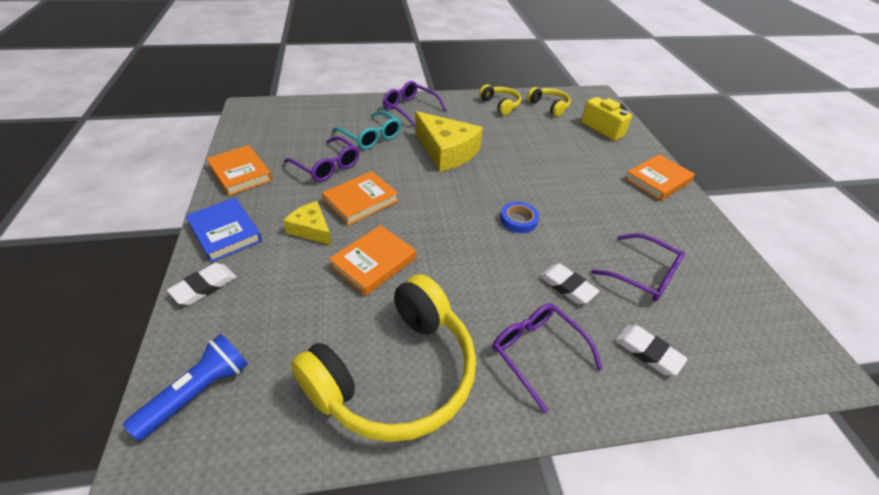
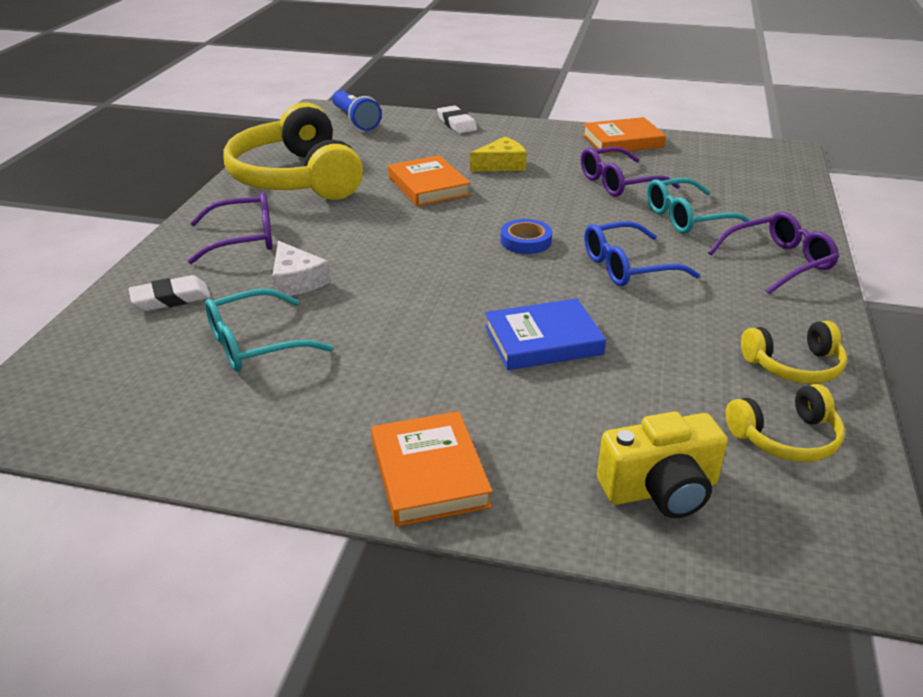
camera: 115 degrees right, 10 degrees down
blue book [185,198,262,262] -> blue book moved to [485,298,606,370]
orange book [322,171,398,226] -> none
yellow cheese [415,111,483,172] -> blue glasses [584,221,700,286]
blue tape [500,202,539,233] -> blue tape moved to [501,219,552,254]
white eraser [539,263,599,304] -> white cheese [272,241,330,296]
purple glasses [591,233,685,302] -> turquoise glasses [205,289,333,372]

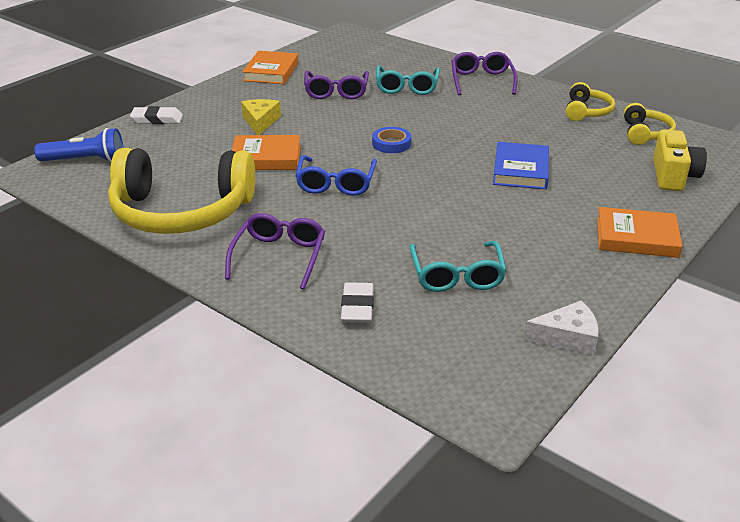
camera: 65 degrees left, 0 degrees up
white cheese [272,241,330,296] -> white cheese moved to [524,301,599,355]
blue glasses [584,221,700,286] -> blue glasses moved to [295,155,377,196]

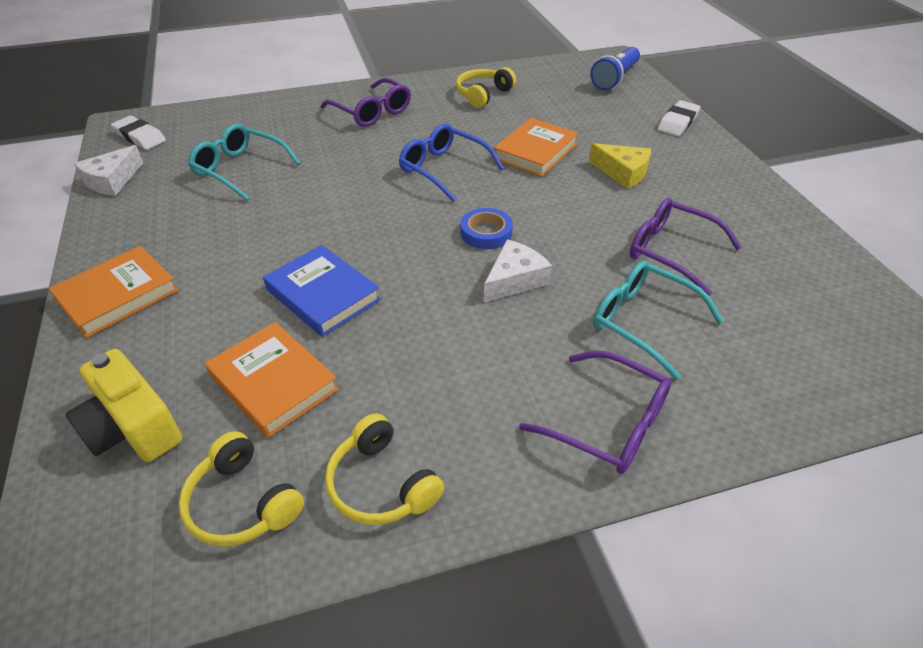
camera: 125 degrees right, 10 degrees up
yellow headphones [108,148,255,234] -> yellow headphones [456,67,516,108], size x0.47
orange book [242,51,298,84] -> orange book moved to [205,322,339,438]
white eraser [341,282,374,323] -> white eraser moved to [111,116,166,150]
none -> white cheese [484,239,552,302]

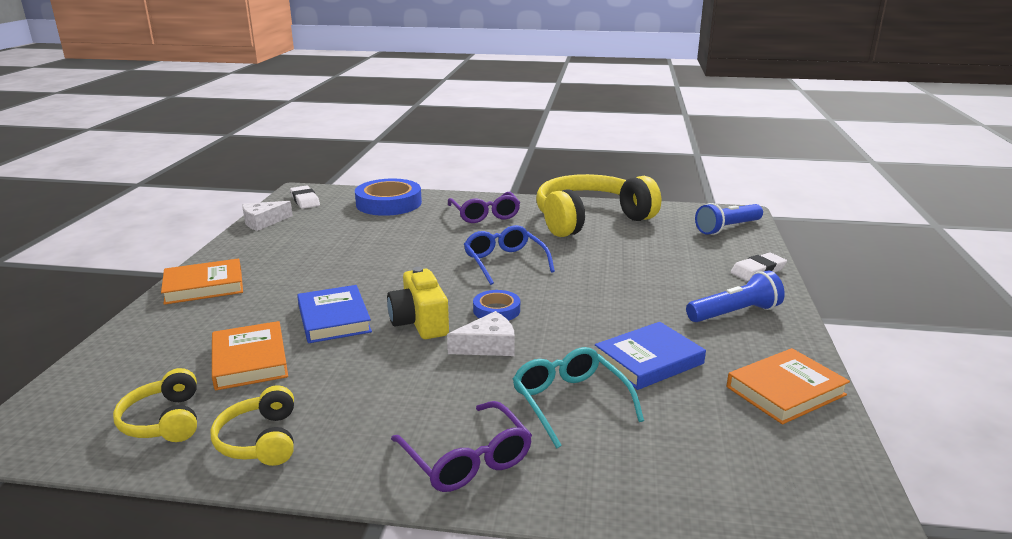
camera: 25 degrees right, 20 degrees down
yellow camera [65,349,182,462] -> yellow camera moved to [387,267,449,339]
turquoise glasses [188,124,301,200] -> none
yellow headphones [456,67,516,108] -> yellow headphones [536,174,661,237], size x2.14
orange book [493,118,579,177] -> orange book moved to [727,348,850,424]
yellow cheese [589,143,651,189] -> none
purple glasses [630,198,742,296] -> blue book [595,322,706,390]
none -> blue tape [355,179,422,216]
none -> blue flashlight [686,270,785,322]

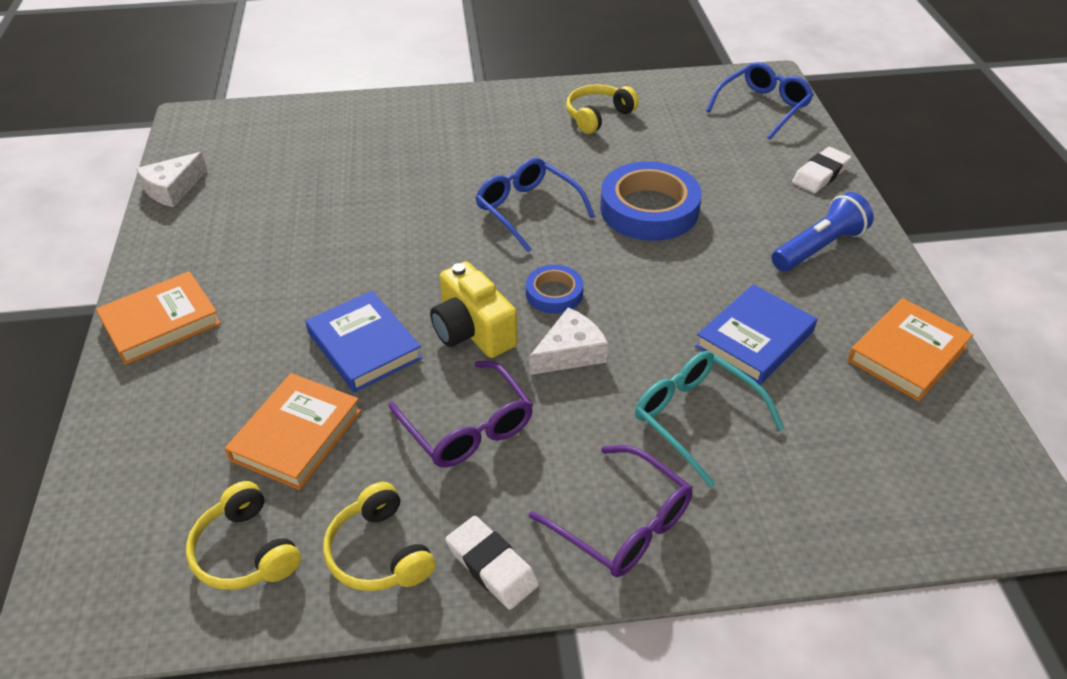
camera: 15 degrees left, 20 degrees up
orange book [212,321,288,390] -> orange book turned 60 degrees clockwise [225,373,361,490]
white eraser [290,185,320,209] -> white eraser moved to [445,516,539,610]
blue tape [355,179,422,216] -> blue tape moved to [600,161,702,241]
purple glasses [448,192,520,223] -> purple glasses moved to [389,361,533,468]
yellow headphones [536,174,661,237] -> yellow headphones [566,84,639,134], size x0.47
blue flashlight [695,203,763,235] -> blue glasses [706,62,814,139]

